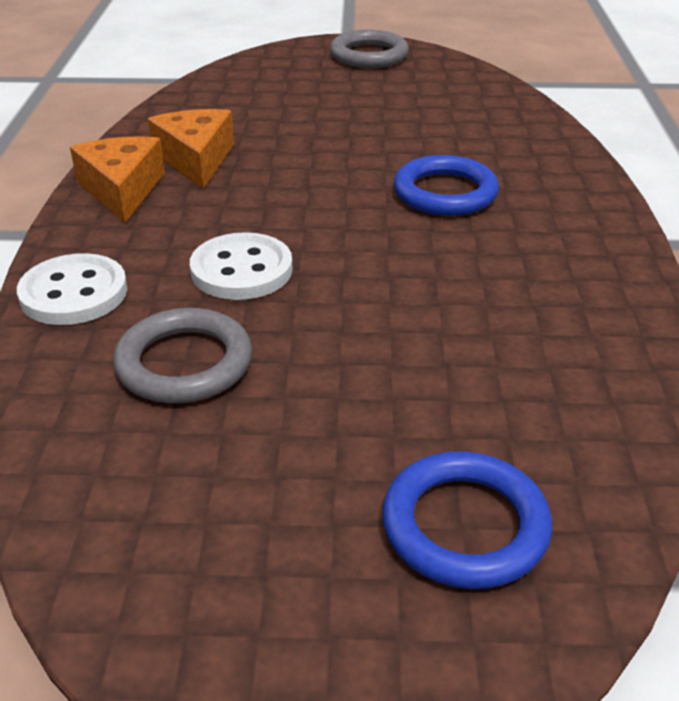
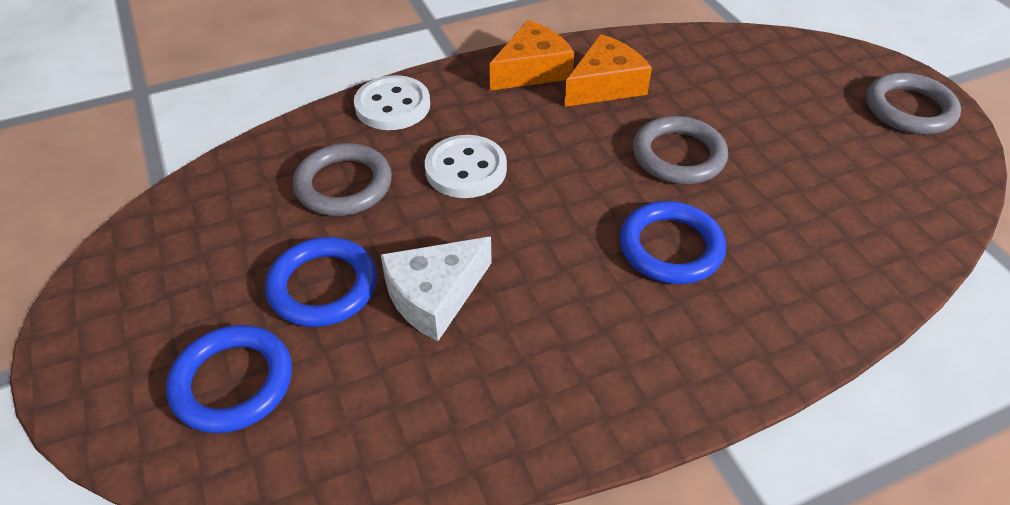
camera: 65 degrees right, 10 degrees up
none -> blue ring [265,237,377,327]
none -> white cheese [381,237,492,341]
none -> grey ring [633,116,728,184]

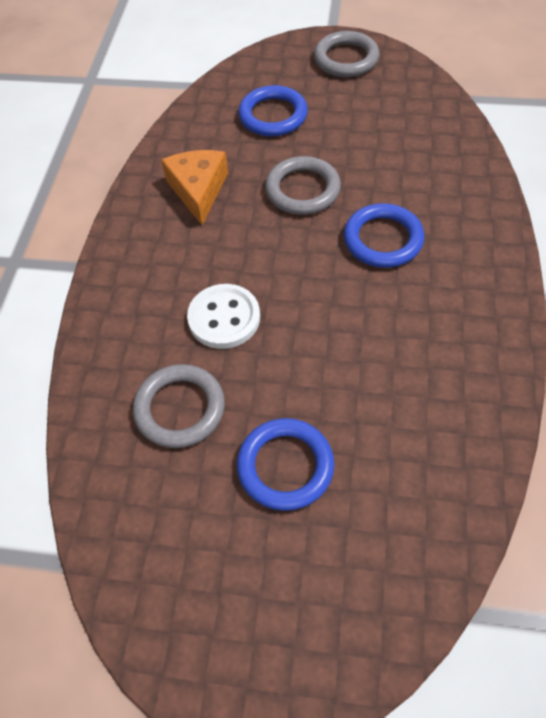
camera: 55 degrees left, 10 degrees up
blue ring [166,325,292,433] -> blue ring moved to [238,85,308,136]
white button [354,75,430,130] -> none
white cheese [381,237,492,341] -> none
orange cheese [489,20,574,91] -> none

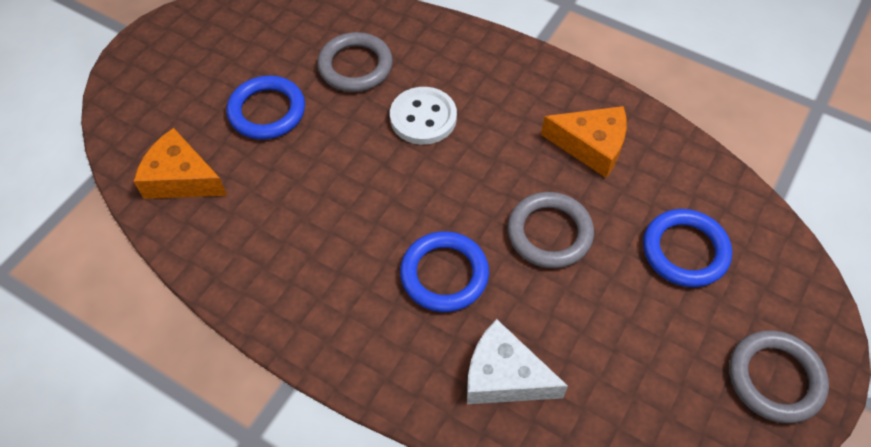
camera: 110 degrees right, 0 degrees up
none -> orange cheese [134,128,227,199]
none -> white cheese [467,319,568,404]

